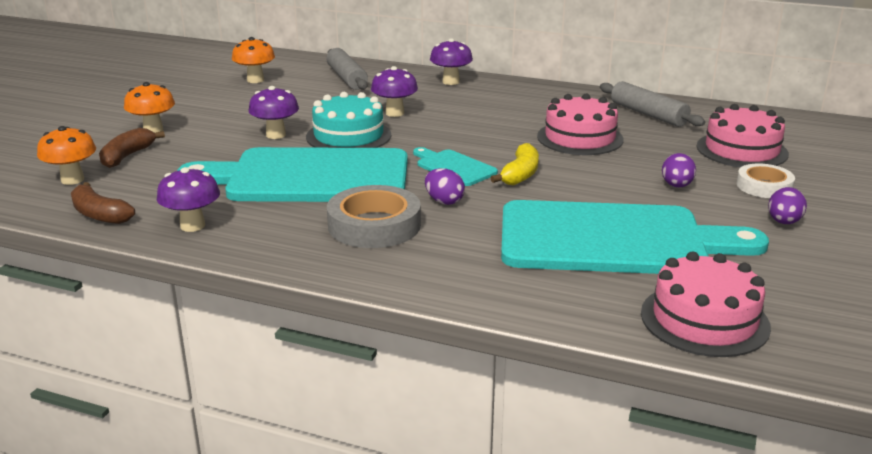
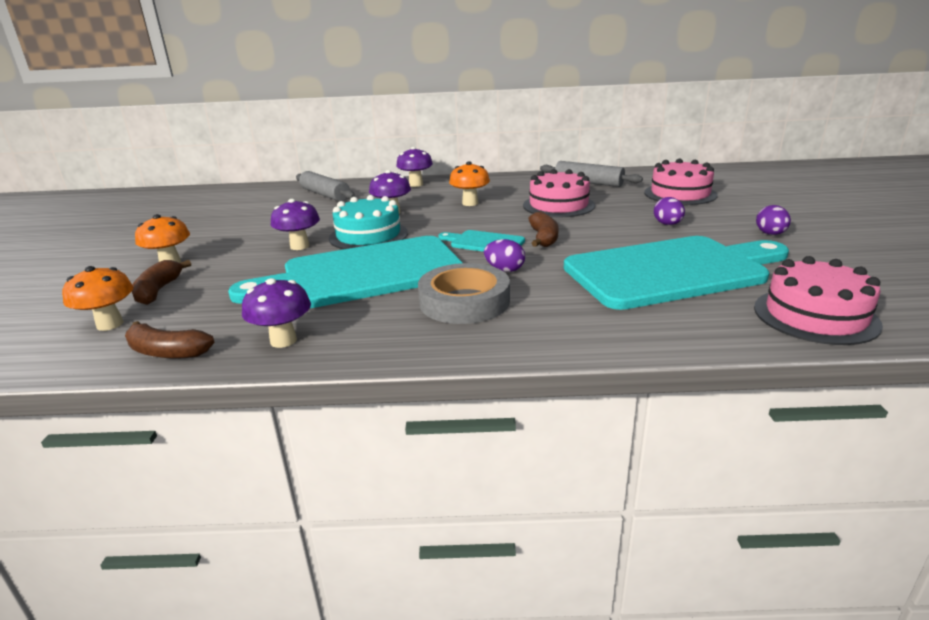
camera: 20 degrees left, 0 degrees up
orange mushroom [232,37,275,83] -> orange mushroom moved to [449,162,490,206]
yellow banana [491,143,539,185] -> brown banana [528,211,559,247]
white tape [737,163,795,198] -> none

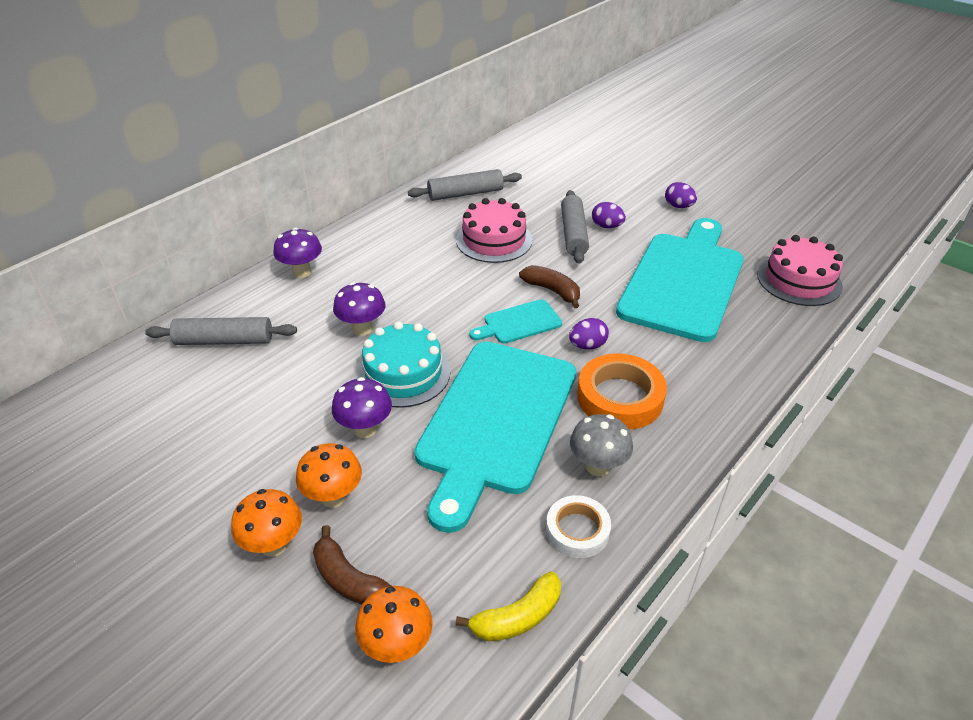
camera: 50 degrees left, 15 degrees up
brown banana [125,321,215,359] -> yellow banana [455,571,561,641]
purple mushroom [242,278,311,348] -> white tape [546,495,611,558]
grey tape [418,263,510,324] -> orange tape [577,353,667,430]
orange mushroom [449,162,490,206] -> orange mushroom moved to [296,443,362,508]
pink cake [644,159,718,205] -> none
none -> grey rolling pin [561,190,589,264]
none -> grey mushroom [570,414,633,476]

